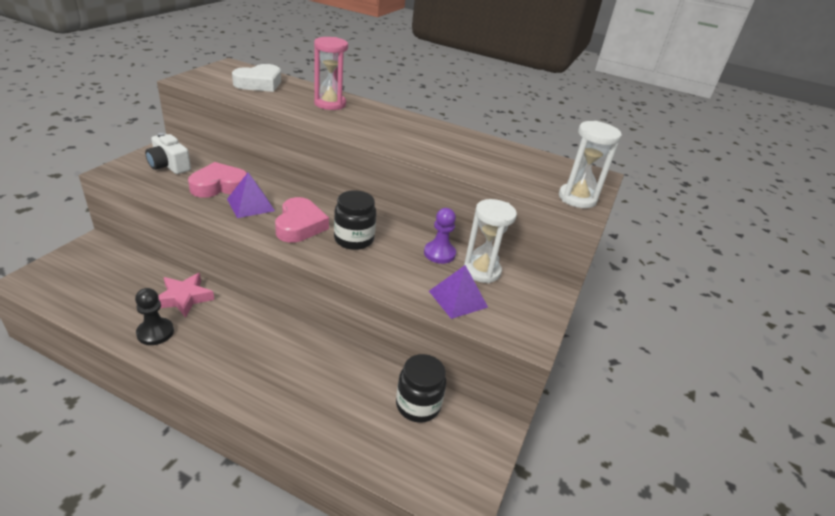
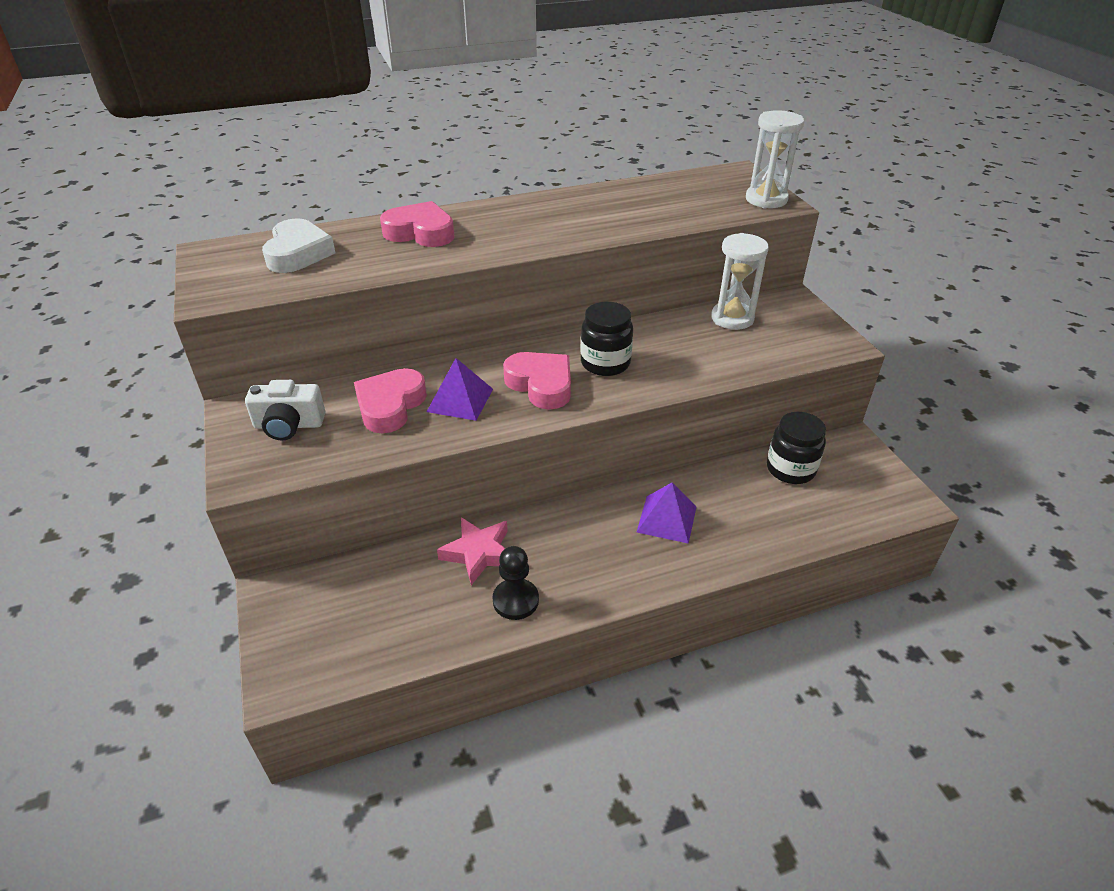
camera: 40 degrees left, 5 degrees up
pink hourglass [314,37,348,110] -> pink heart [380,201,455,247]
purple pawn [424,208,456,264] -> none
purple pyramid [429,265,488,319] -> purple pyramid moved to [637,483,697,544]

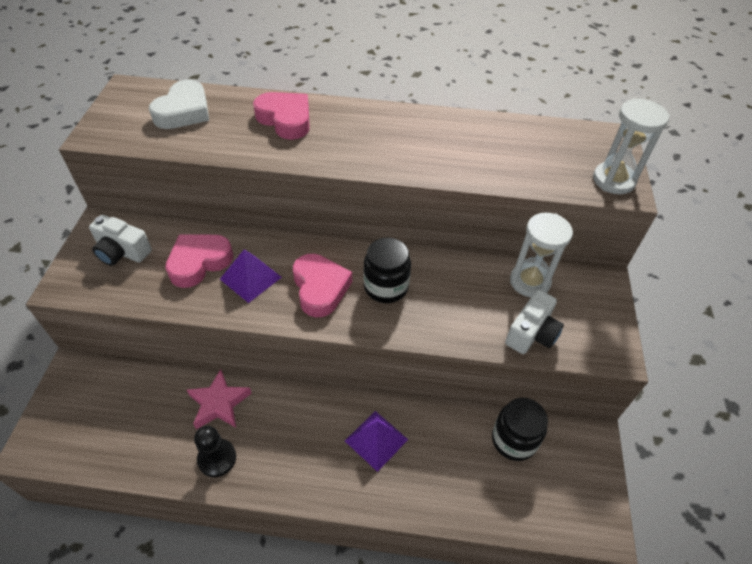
camera: 25 degrees right, 10 degrees up
none -> white camera [505,290,564,354]

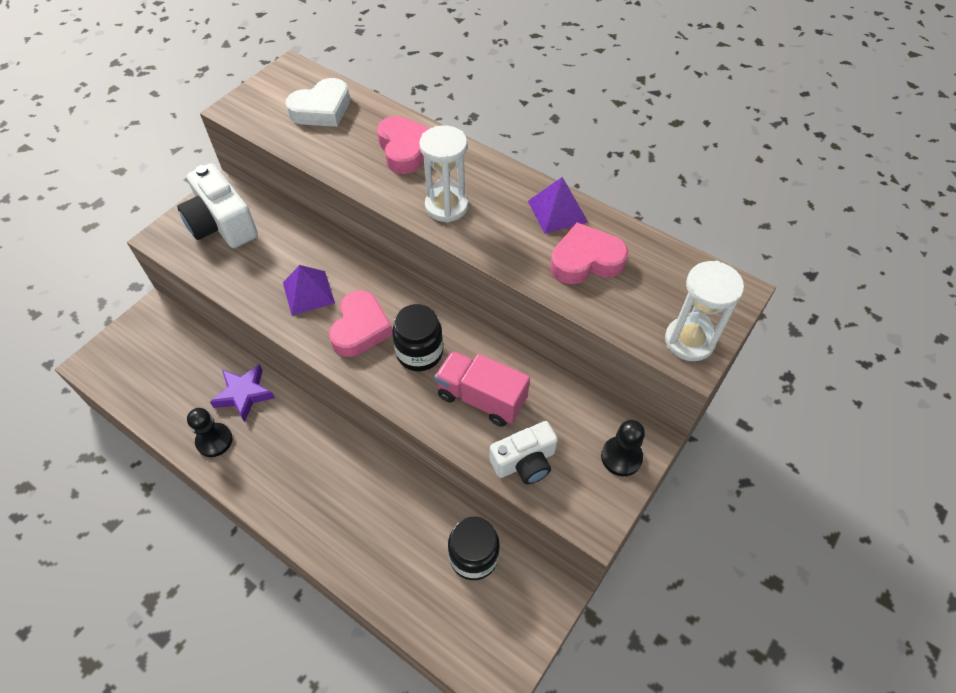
camera: 30 degrees right, 5 degrees up
white camera [89,215,152,266] -> white camera [177,163,258,248], size x1.52
pink heart [165,234,233,288] -> pink heart moved to [550,223,629,284]
pink star [187,369,252,429] -> purple star [210,364,275,422]
purple pyramid [345,411,408,472] -> purple pyramid moved to [528,177,588,233]
white hourglass [510,213,573,297] -> white hourglass moved to [419,125,468,223]
none -> pink truck [434,351,530,427]
none -> black pawn [601,420,645,476]

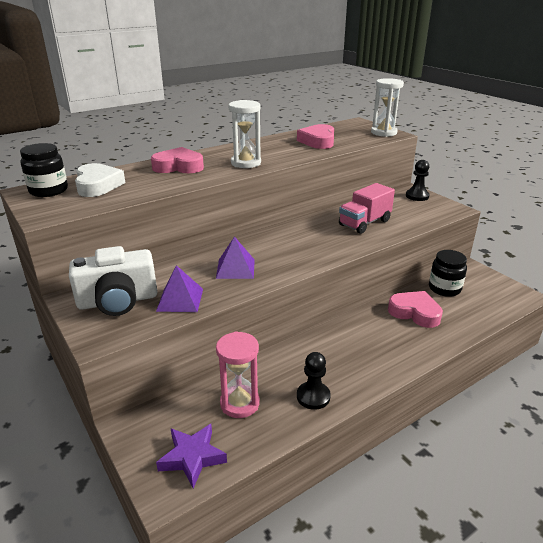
camera: 70 degrees left, 25 degrees down
purple star [210,364,275,422] -> purple star moved to [156,424,227,489]
pink heart [329,290,392,357] -> pink heart moved to [388,291,443,328]
black jar [392,304,443,371] -> black jar moved to [20,143,68,197]
white camera [490,421,558,484] -> none
purple pyramid [528,177,588,233] -> purple pyramid moved to [156,265,203,312]
none -> pink hourglass [216,331,260,418]

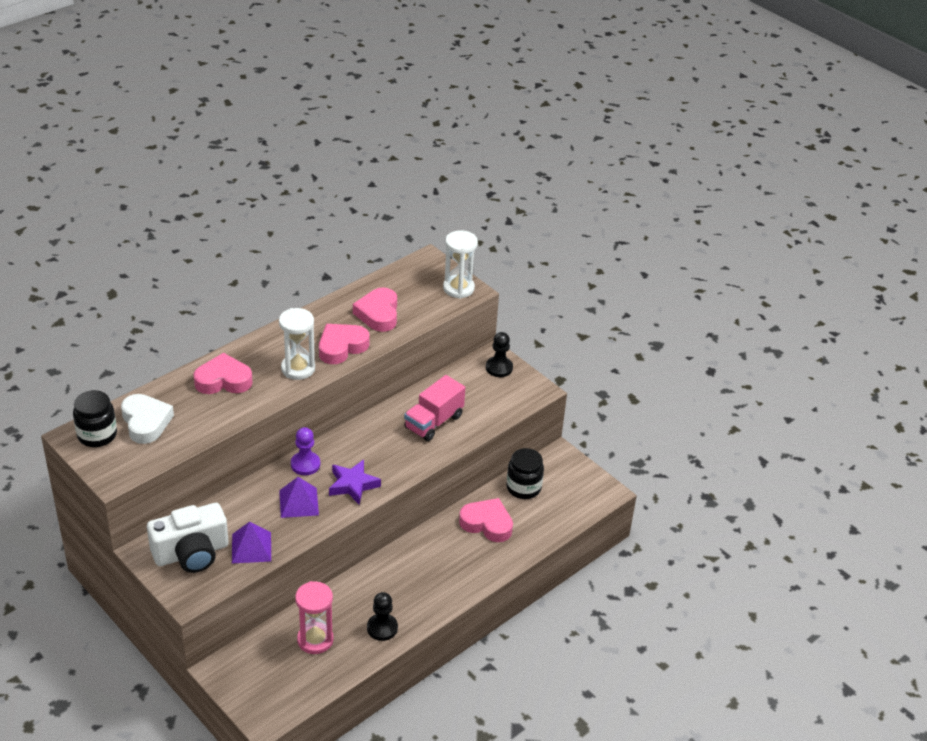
camera: 10 degrees left, 10 degrees up
purple star [156,424,227,489] -> purple star moved to [329,460,381,505]
none -> purple pawn [291,427,320,475]
none -> pink heart [319,324,370,364]

